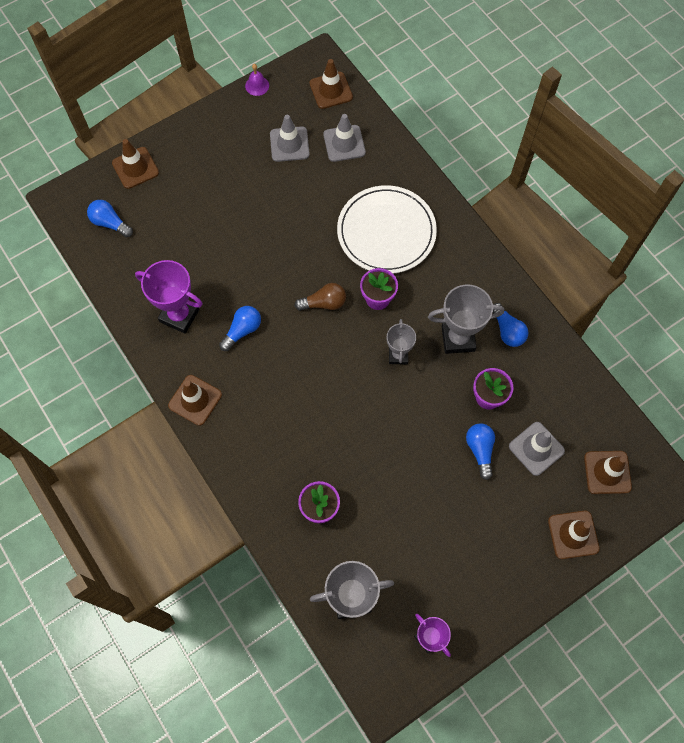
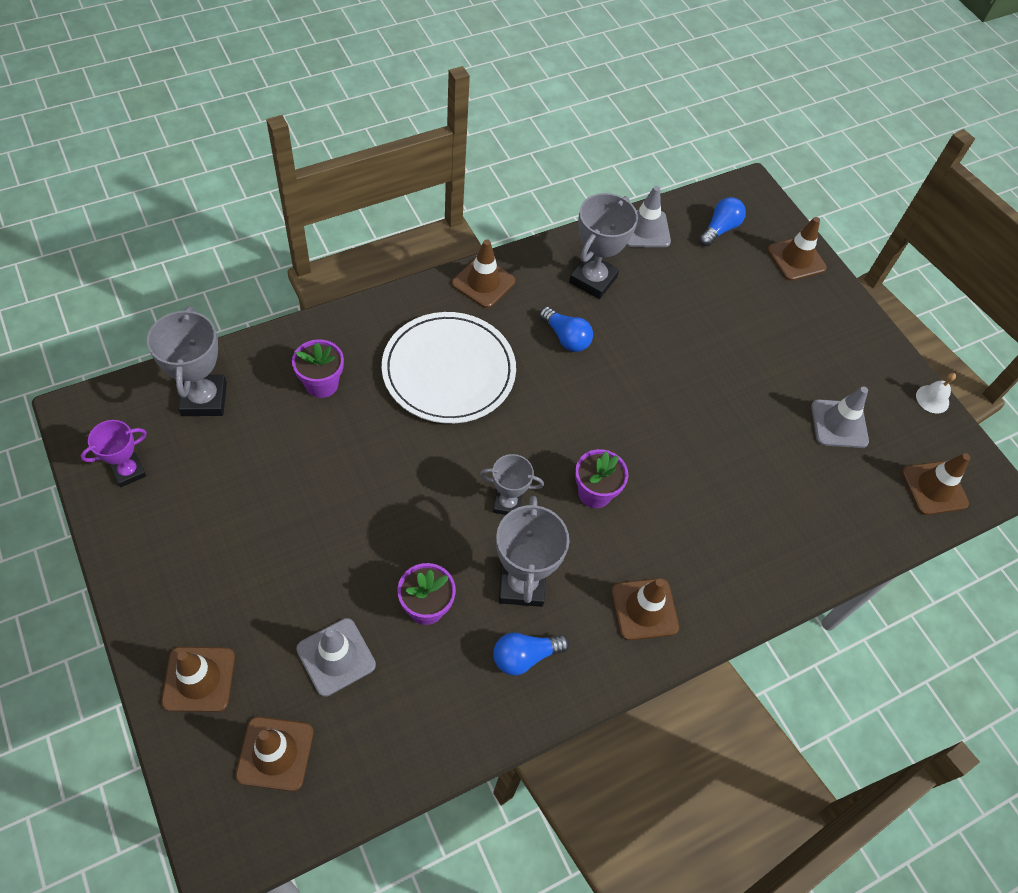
camera: 90 degrees right, 10 degrees down
purple trophy [135,260,203,334] -> grey trophy [569,193,638,299]
purple bell [245,64,269,96] -> white bell [916,373,956,414]
brown light bulb [295,283,346,311] -> none
grey traffic cone [323,114,366,162] -> grey traffic cone moved to [626,186,671,247]
white plate [337,185,437,274] -> white plate moved to [382,312,516,424]
blue light bulb [466,424,495,480] -> none
none -> brown traffic cone [612,578,679,640]

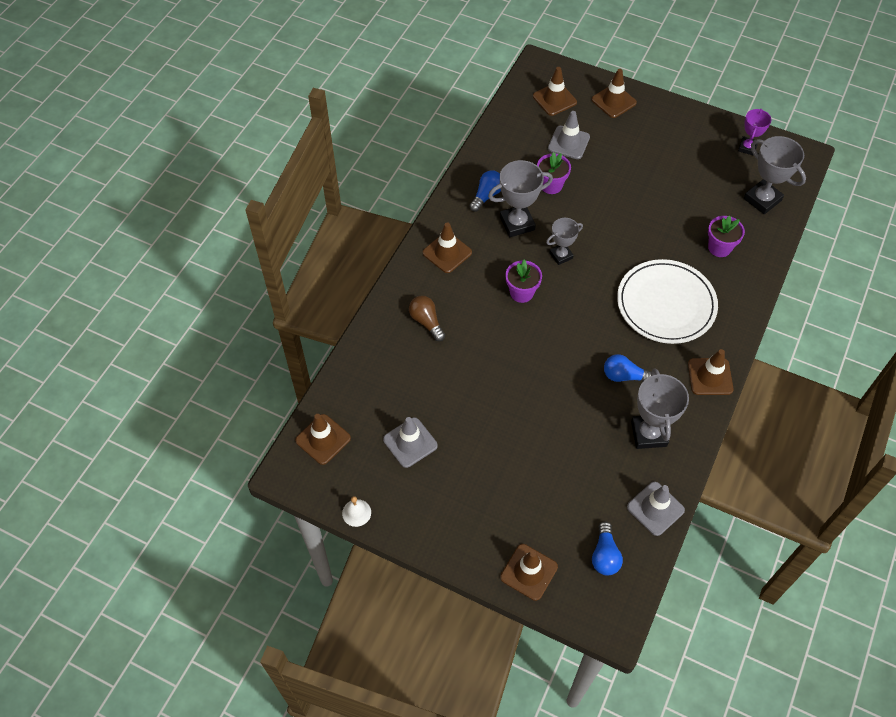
camera: 150 degrees right, 0 degrees up
grey trophy [496,496,569,607] -> grey trophy turned 75 degrees counterclockwise [488,160,553,237]
none -> brown light bulb [409,296,445,341]

